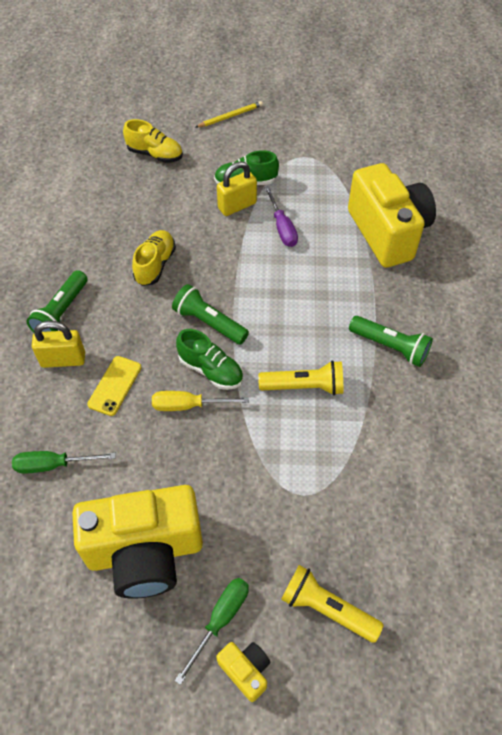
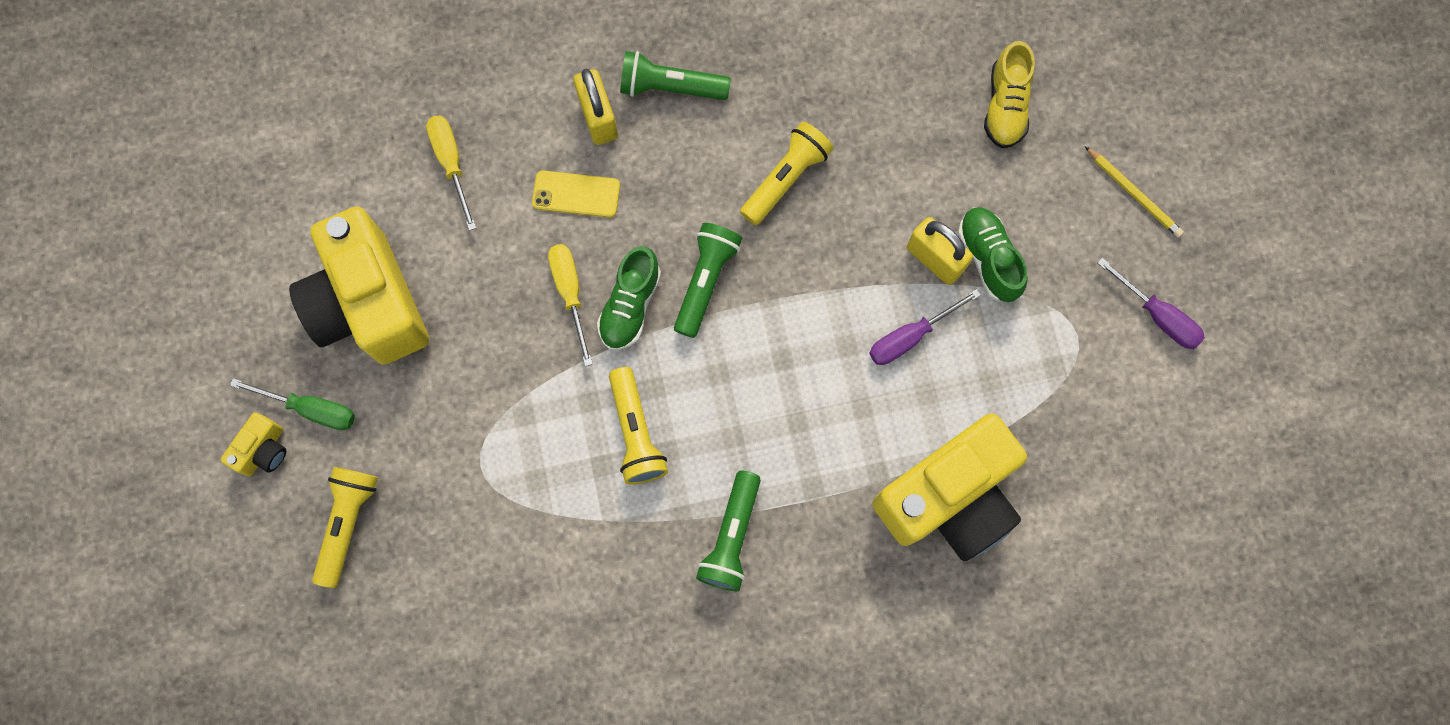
camera: 75 degrees right, 20 degrees up
green screwdriver [12,451,116,474] -> yellow screwdriver [426,116,476,231]
yellow shoe [132,230,176,286] -> yellow flashlight [740,122,834,225]
none -> purple screwdriver [1097,258,1205,349]

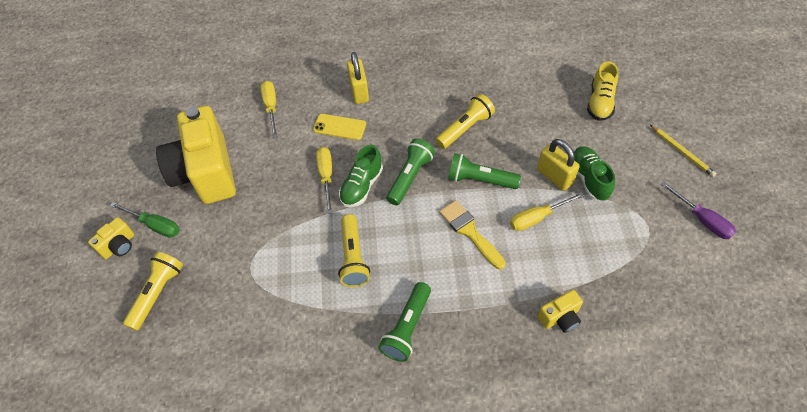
camera: 10 degrees right, 20 degrees down
green flashlight [620,51,731,100] -> green flashlight moved to [448,153,521,189]
purple screwdriver [869,289,981,365] -> yellow screwdriver [510,192,584,231]
yellow camera [872,413,1027,561] -> yellow camera [537,290,583,333], size x0.42
none -> yellow brush [439,200,506,269]

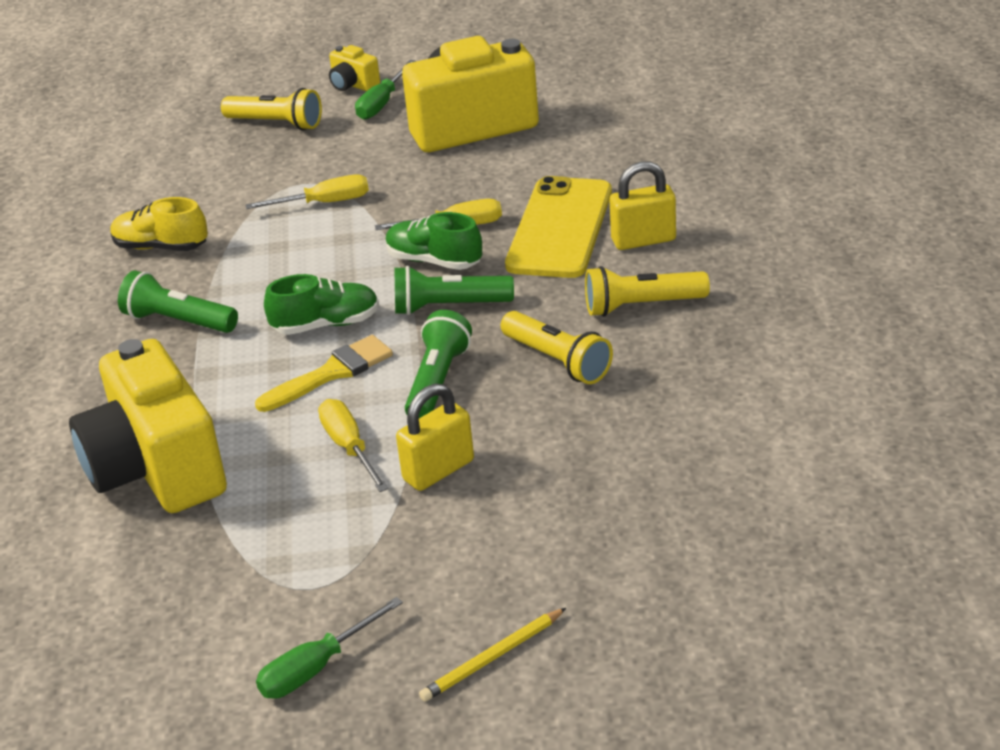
camera: 90 degrees right, 20 degrees down
yellow screwdriver [260,81,278,138] -> yellow screwdriver moved to [245,174,369,209]
yellow phone [313,114,366,140] -> yellow phone [505,176,612,278], size x1.90
yellow flashlight [338,214,370,287] -> yellow flashlight moved to [585,266,710,317]
green flashlight [386,138,435,205] -> green flashlight turned 150 degrees clockwise [394,266,514,315]
yellow camera [537,290,583,333] -> yellow camera [69,339,227,513], size x2.37
green shoe [574,146,615,201] -> green shoe moved to [264,274,379,335]
yellow shoe [587,61,618,121] -> yellow shoe moved to [110,197,208,251]
purple screwdriver [660,181,736,239] -> green screwdriver [256,597,403,699]

